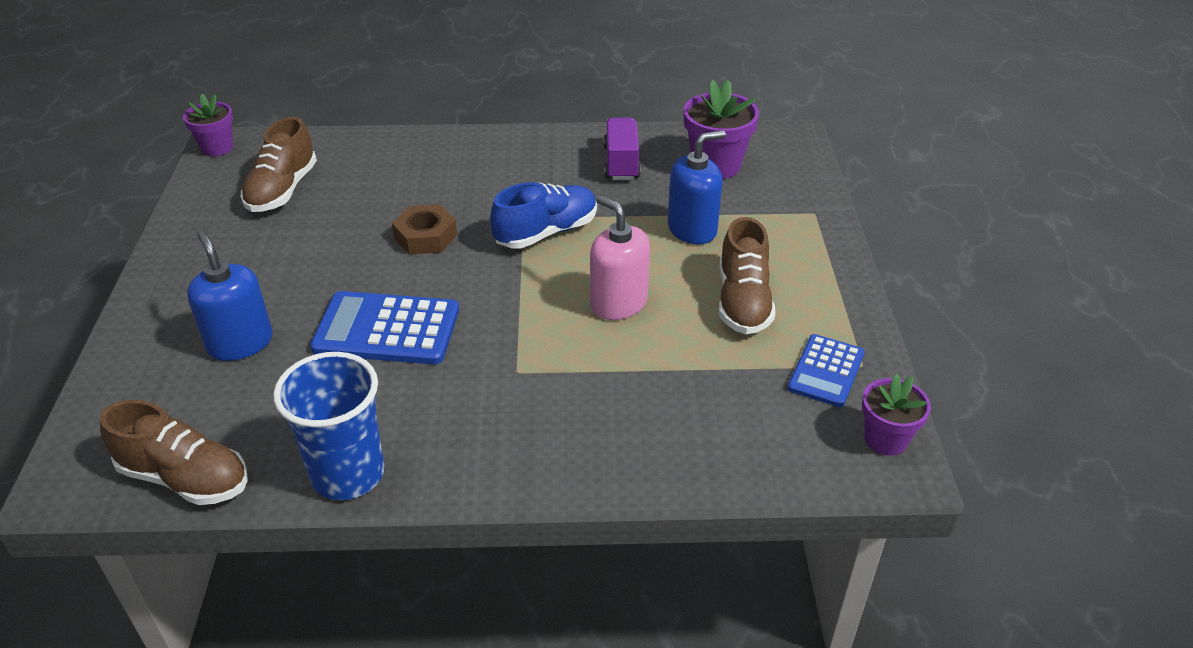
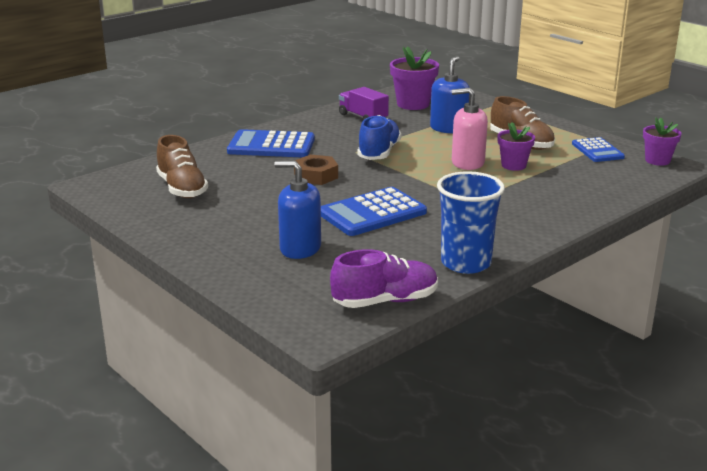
camera: 40 degrees left, 15 degrees down
brown shoe [100,400,248,505] -> purple shoe [330,249,438,308]
purple flower pot [183,94,233,156] -> purple flower pot moved to [498,122,535,171]
none -> blue calculator [227,129,315,157]

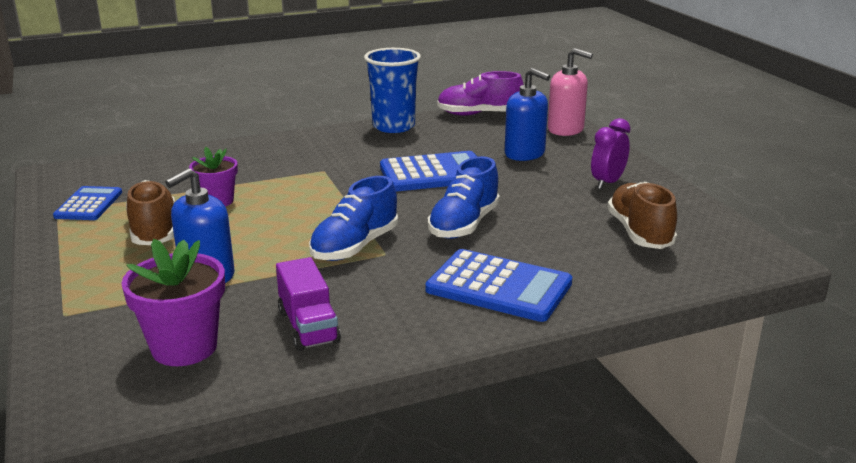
camera: 160 degrees left, 0 degrees up
brown nut [294,154,338,185] -> blue shoe [428,156,500,239]
pink soap dispenser [452,88,488,170] -> pink soap dispenser moved to [548,48,593,136]
purple flower pot [643,118,682,166] -> none
none -> purple clock [591,118,631,189]

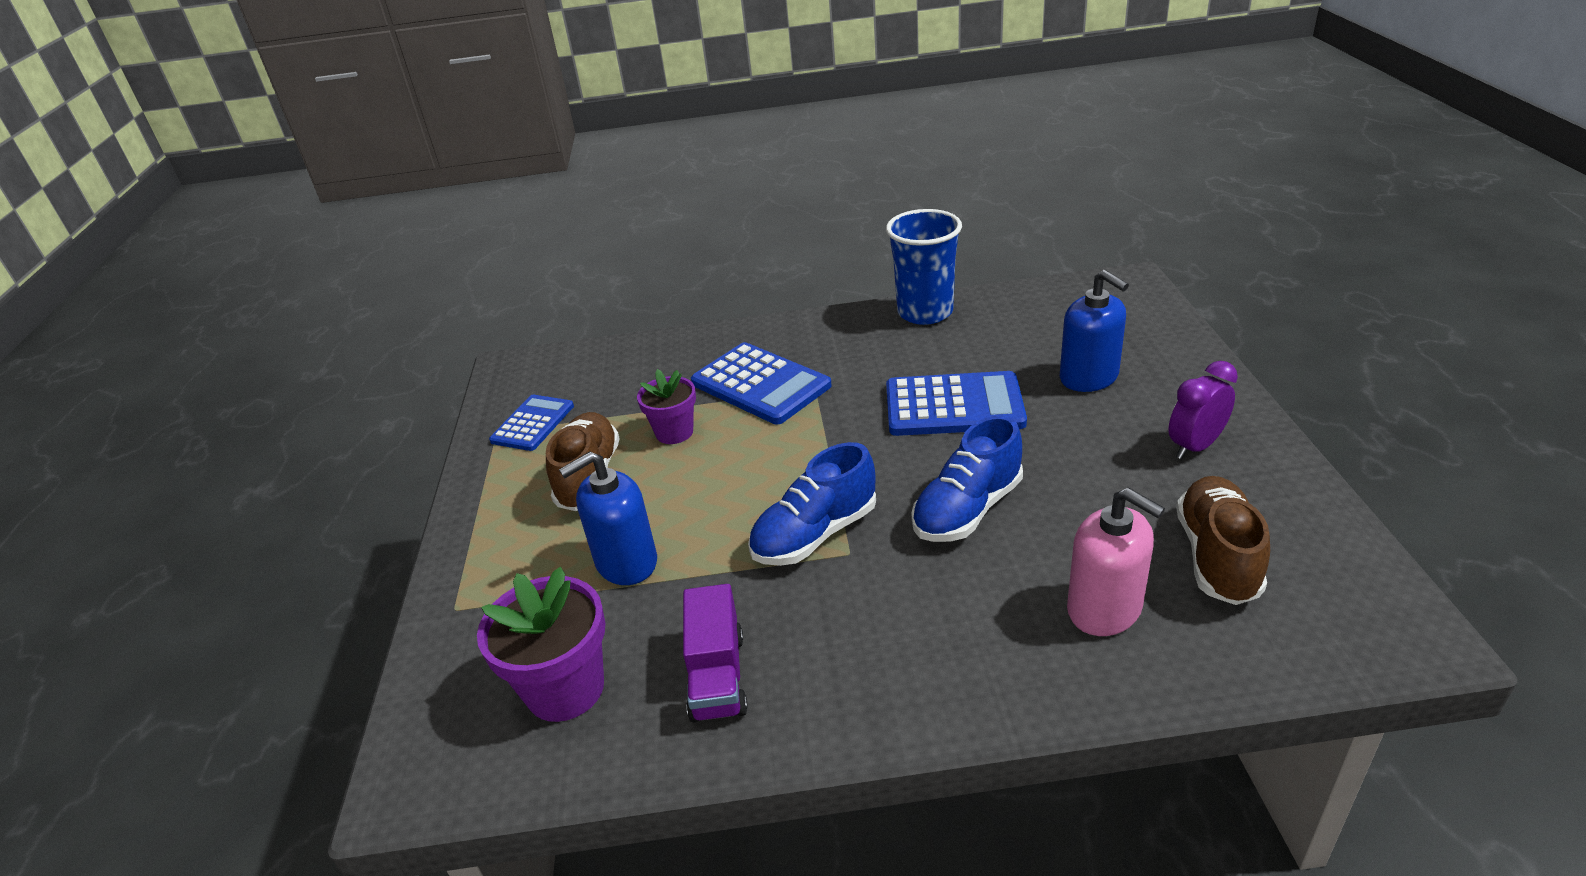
camera: 20 degrees right, 10 degrees up
blue calculator [425,249,572,322] -> blue calculator moved to [691,342,832,424]
purple shoe [437,71,524,116] -> none
pink soap dispenser [548,48,593,136] -> pink soap dispenser moved to [1067,488,1165,636]

